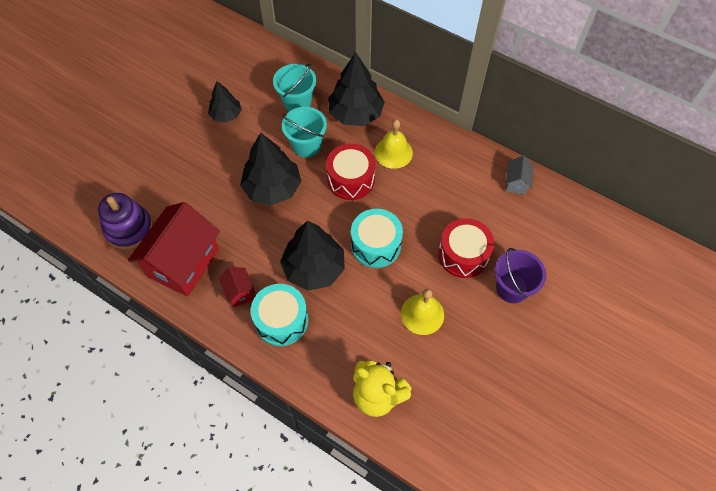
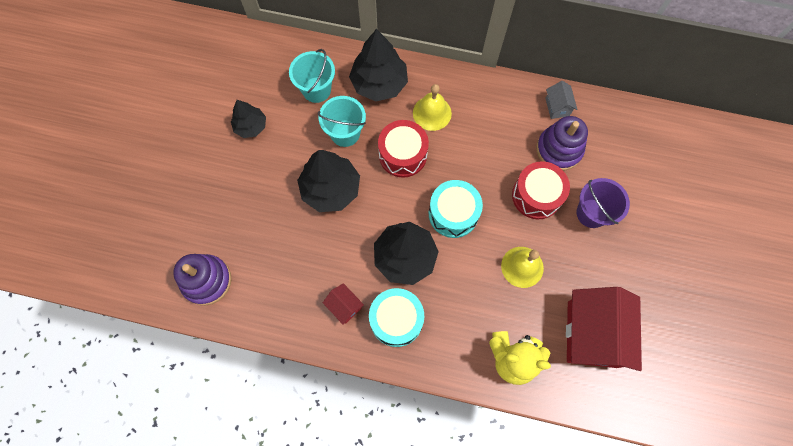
camera: 20 degrees left, 10 degrees up
red house [128,202,220,297] -> red house moved to [566,287,642,371]
none -> purple stacking toy [536,116,588,171]

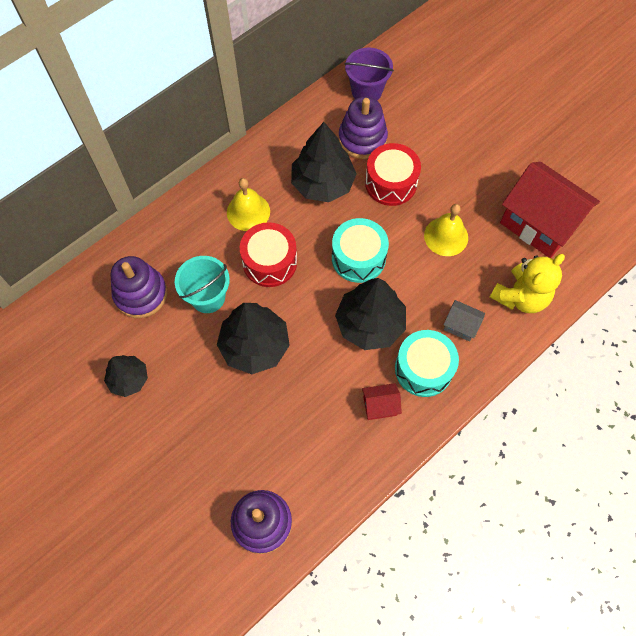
camera: 55 degrees left, 5 degrees down
turquoise bucket [289,49,335,103] -> purple stacking toy [110,256,168,318]
black tree [349,29,408,101] -> black tree moved to [291,122,356,202]
grey house [545,81,577,119] -> grey house moved to [443,300,485,342]
purple bucket [576,178,630,228] -> purple bucket moved to [344,47,394,101]

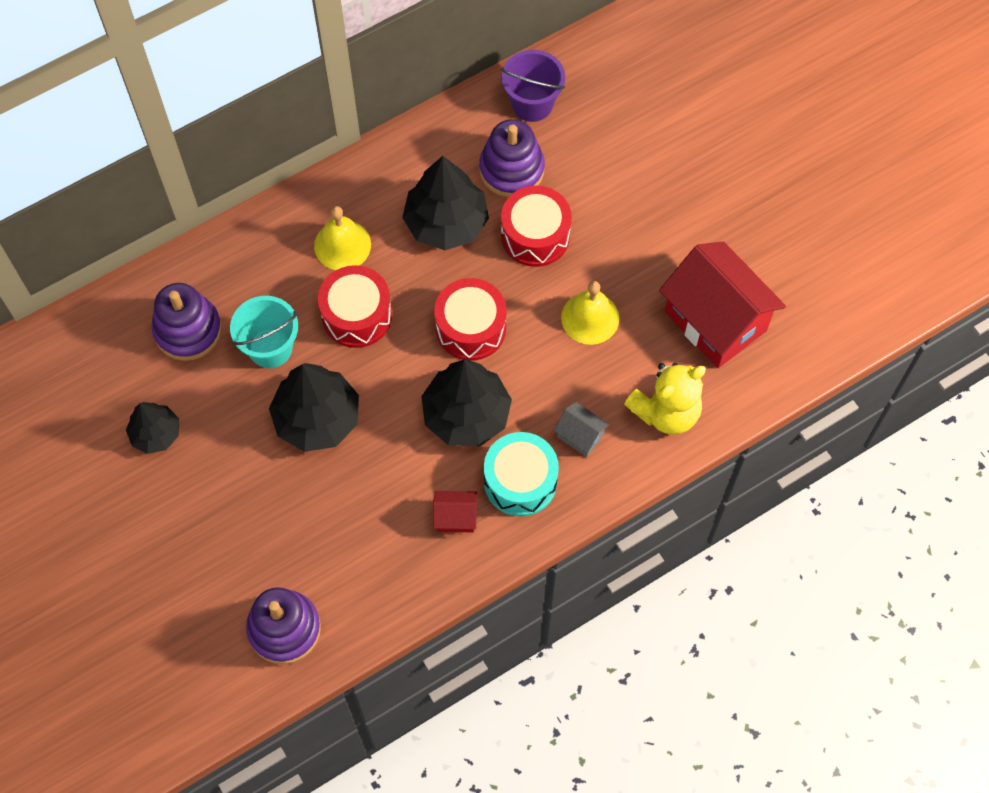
camera: 10 degrees right, 0 degrees up
turquoise drum [332,218,389,283] -> red drum [434,278,506,361]

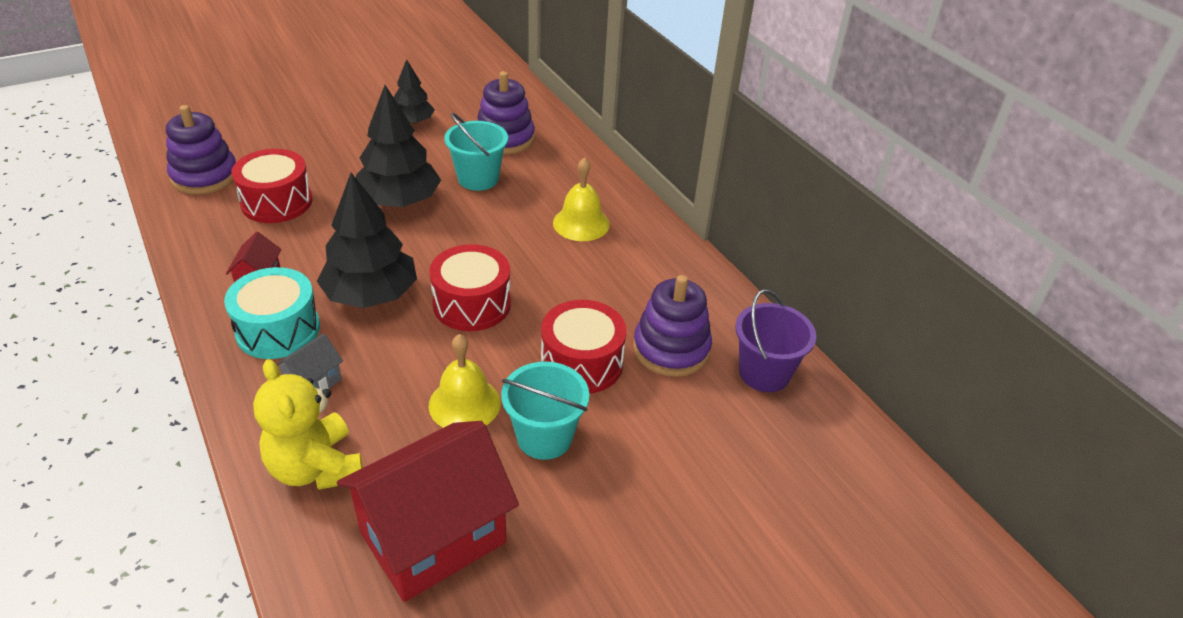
camera: 90 degrees right, 25 degrees down
red drum [318,265,392,348] -> red drum moved to [231,149,312,223]
black tree [402,156,489,250] -> none
none -> turquoise bucket [501,362,589,460]

